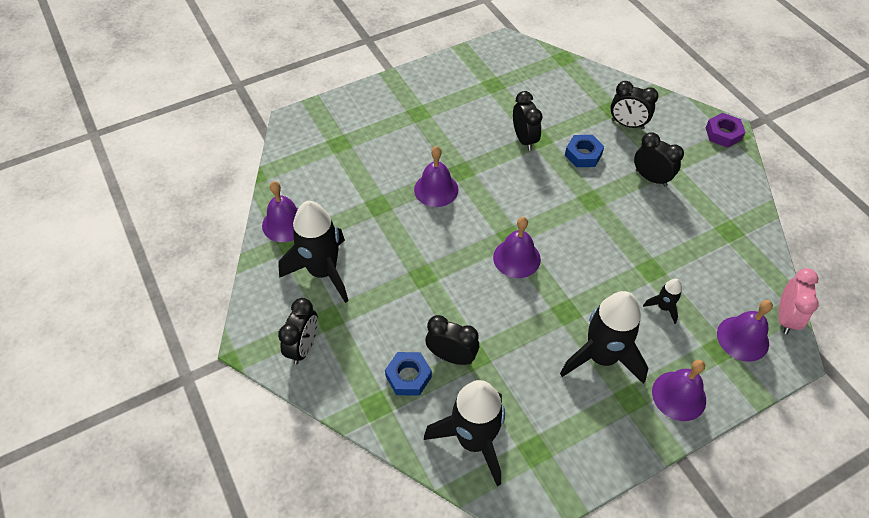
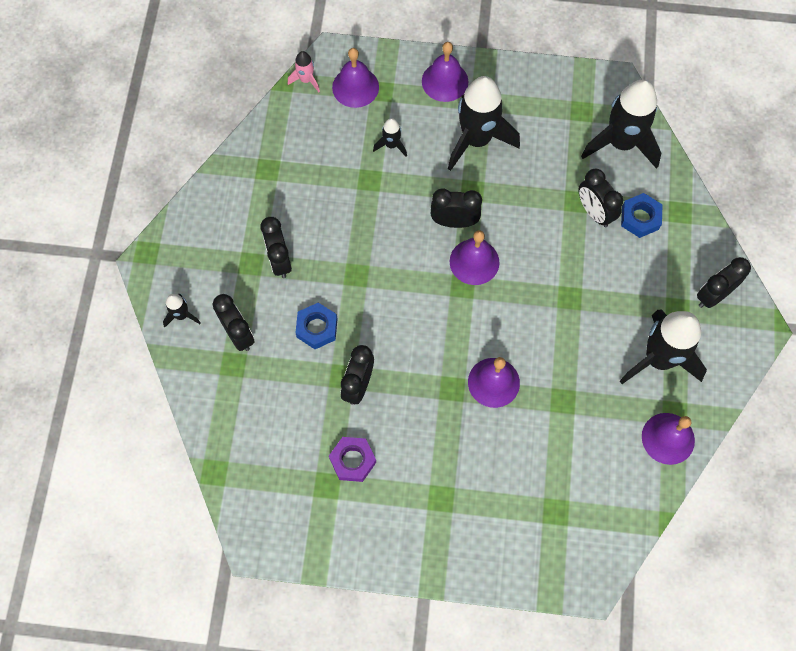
camera: 145 degrees left, 15 degrees up
purple nut [706,113,746,148] -> purple nut moved to [329,437,376,482]
pink clock [779,268,819,334] -> pink rocket [288,51,320,92]
none -> black rocket [163,294,201,327]
none -> black clock [431,188,482,228]

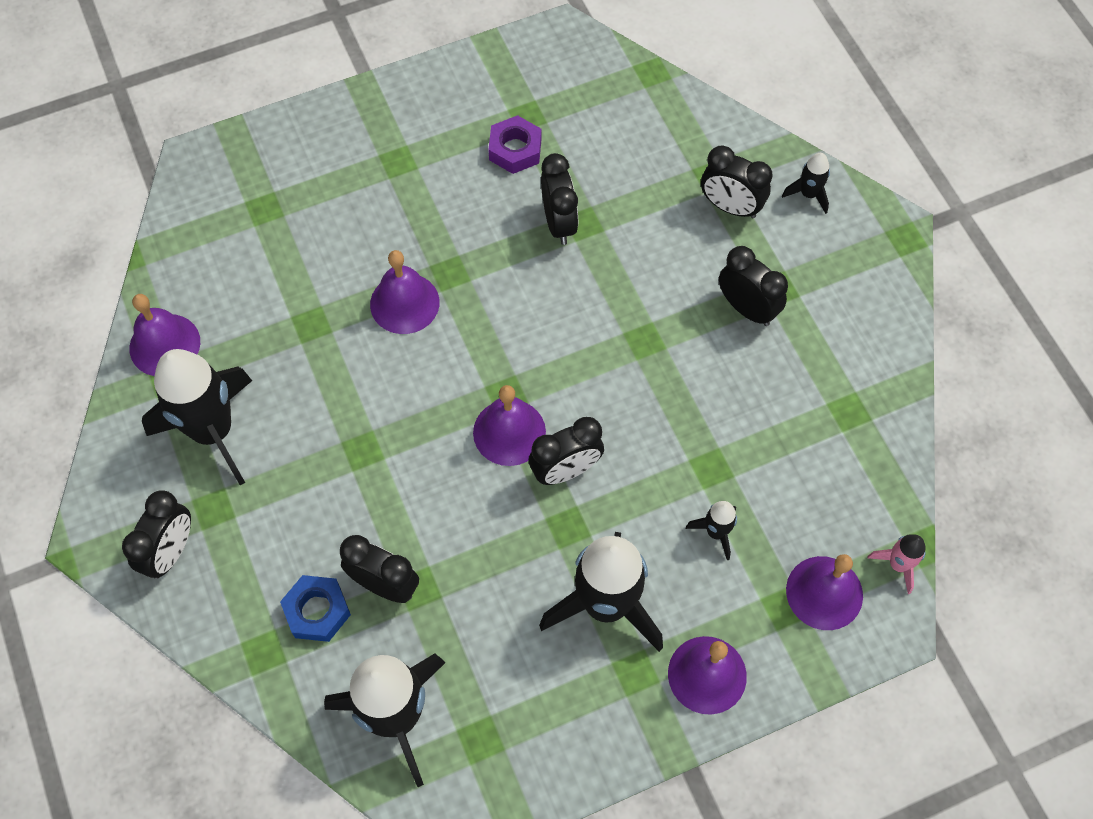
camera: 150 degrees right, 5 degrees down
blue nut [295,303,338,349] -> none

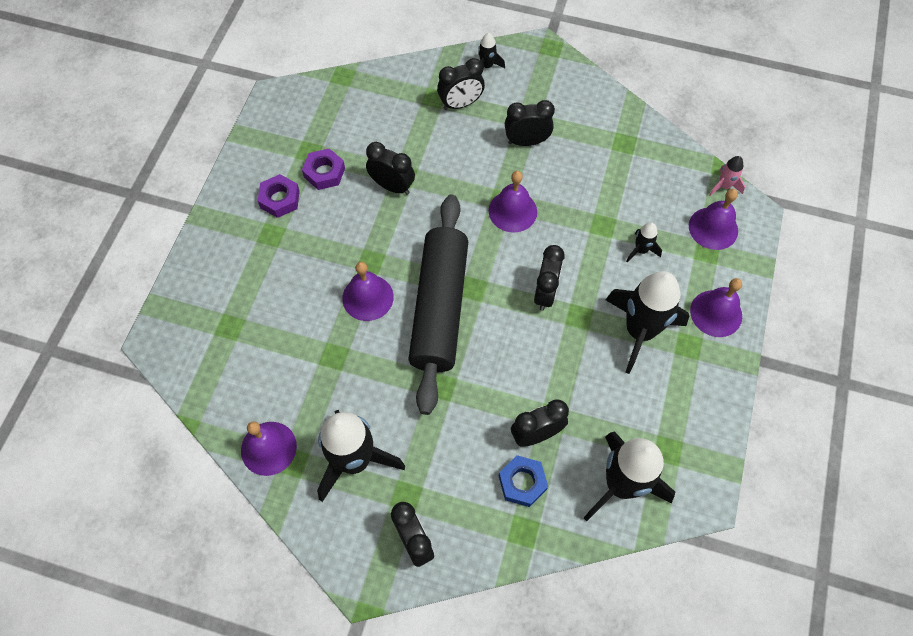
camera: 50 degrees left, 0 degrees up
purple bell [473,385,546,466] -> purple bell moved to [489,171,537,233]
none -> purple nut [258,174,300,218]
none -> black rolling pin [408,195,468,415]

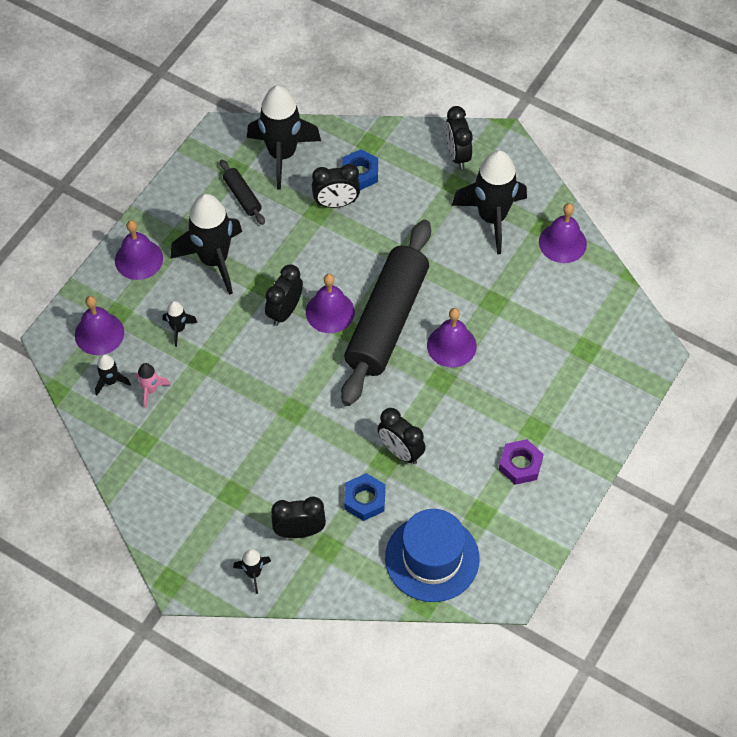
camera: 165 degrees left, 5 degrees down
purple nut [302,148,345,190] -> none
purple bell [489,171,537,233] -> purple bell moved to [306,274,355,333]
black clock [505,100,555,146] -> none
pink rocket [709,156,745,196] -> pink rocket moved to [135,363,170,408]
none -> black rocket [95,354,131,396]
none -> black rolling pin [220,160,265,225]
none -> blue nut [344,473,386,521]
none -> blue hat [385,509,480,602]

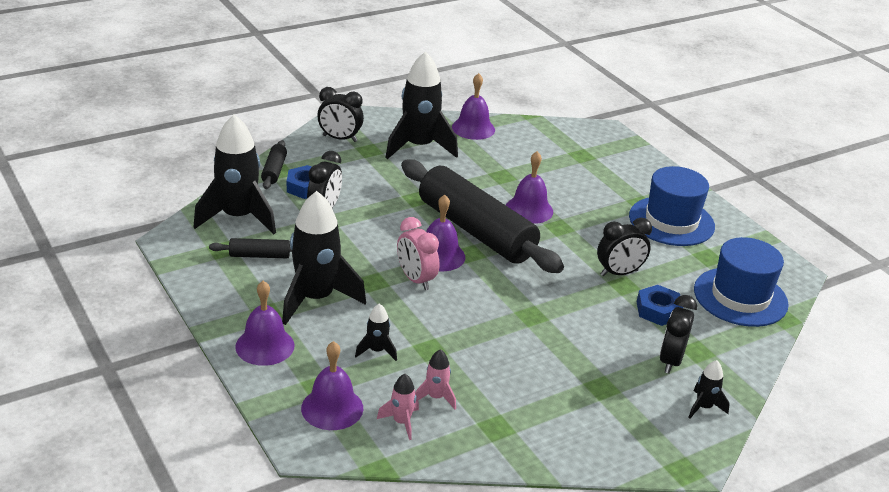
camera: 65 degrees left, 25 degrees down
black rocket [95,354,131,396] -> pink rocket [377,374,419,440]
black clock [265,264,303,326] -> pink clock [397,217,439,290]
purple nut [499,439,544,485] -> blue hat [629,166,715,246]
none -> black rolling pin [261,140,287,189]

